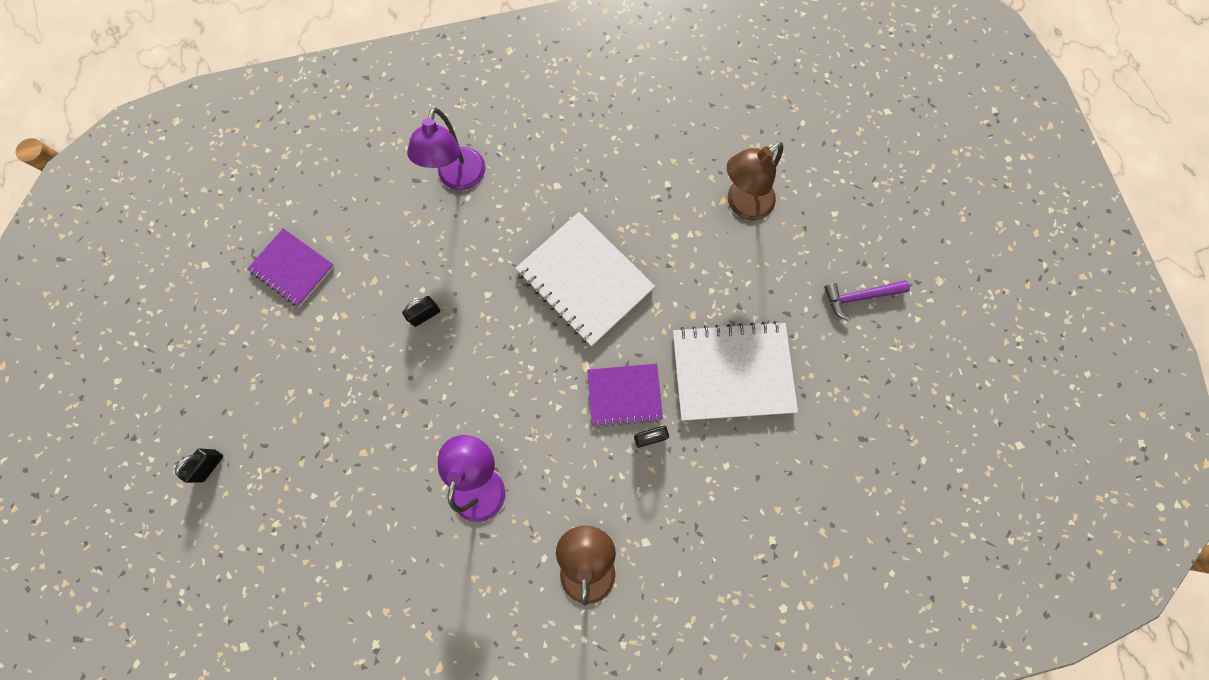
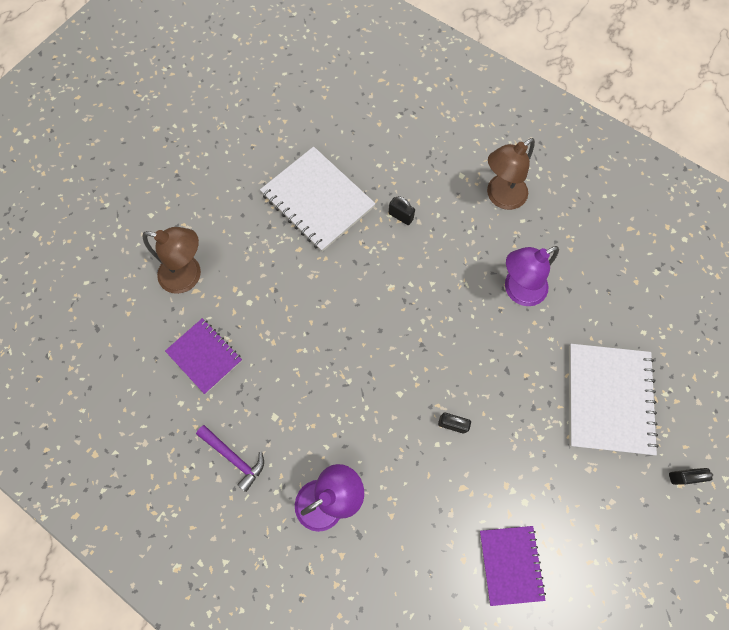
camera: 130 degrees left, 5 degrees down
white notebook [515,212,655,347] -> white notebook moved to [569,344,659,455]
purple notebook [587,364,663,427] -> purple notebook moved to [165,318,242,394]
purple hammer [824,280,910,322] -> purple hammer moved to [196,425,264,492]

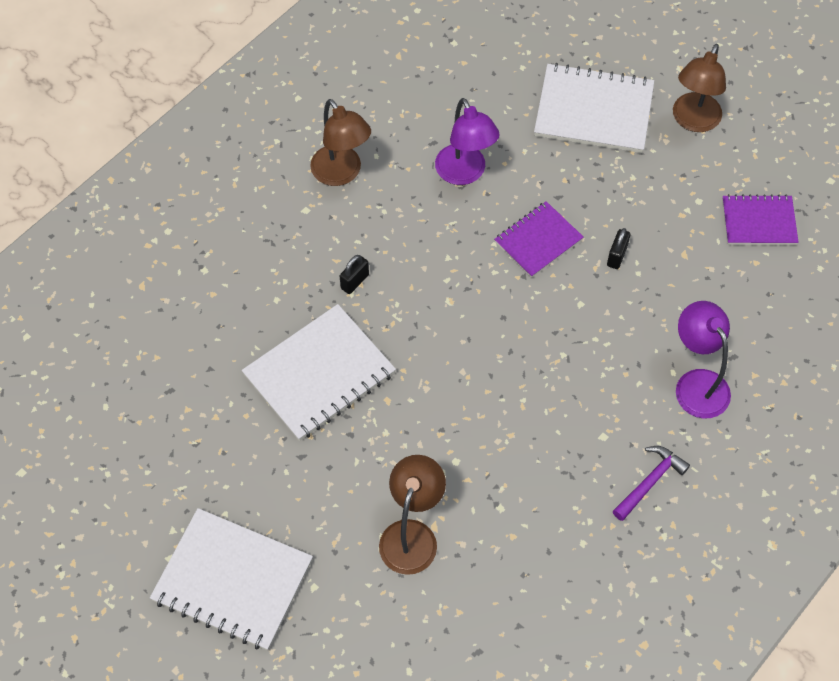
camera: 85 degrees left, 10 degrees down
purple notebook [165,318,242,394] -> purple notebook moved to [494,201,584,278]
black padlock [669,468,713,485] -> none
none -> white notebook [150,508,313,650]
none -> brown lamp [673,44,726,132]

